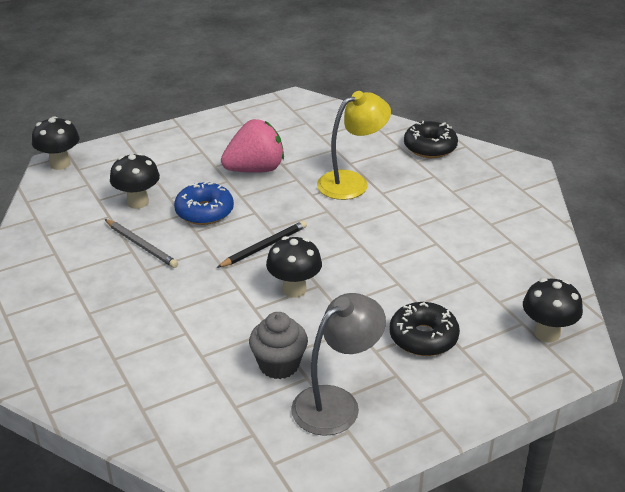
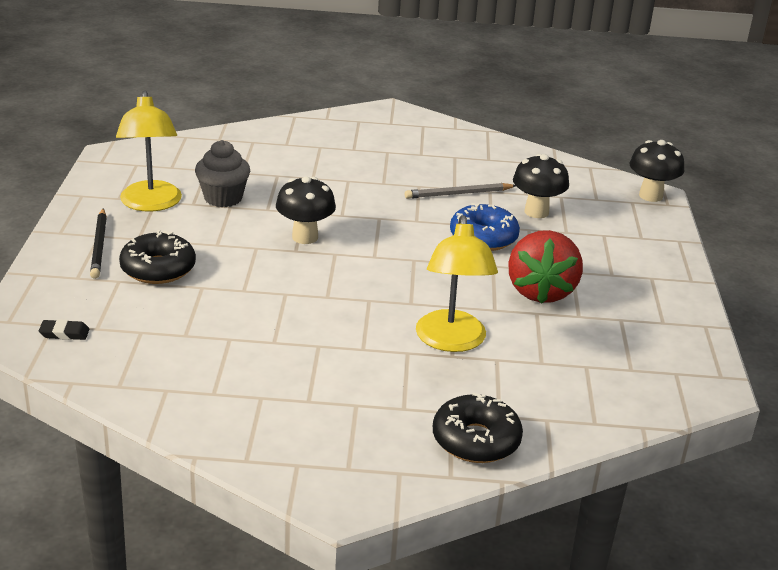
camera: 120 degrees right, 5 degrees down
black pencil [216,221,307,268] -> black pencil moved to [90,208,107,279]
pink strawberry [221,119,284,173] -> red strawberry [508,230,583,304]
grey lamp [291,293,386,436] -> yellow lamp [116,90,182,212]
black mushroom [523,278,583,343] -> black eraser [39,319,89,340]

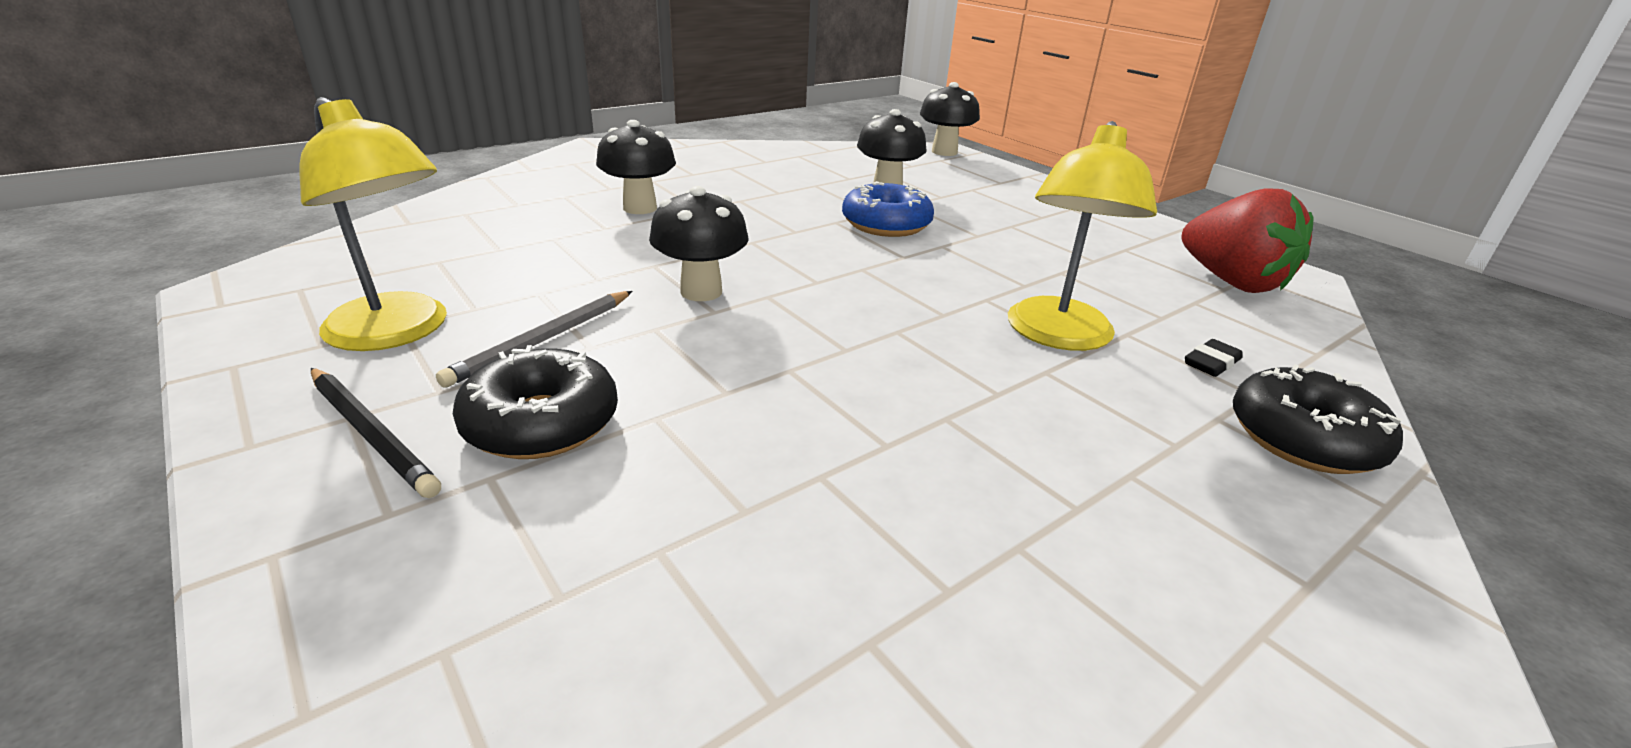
camera: 40 degrees left, 0 degrees up
black eraser [39,319,89,340] -> black eraser moved to [1185,339,1243,377]
grey cupcake [195,140,250,207] -> none
grey pencil [405,183,516,199] -> grey pencil moved to [436,291,633,388]
yellow lamp [416,215,498,352] -> yellow lamp turned 60 degrees clockwise [1008,121,1157,351]
red strawberry [508,230,583,304] -> red strawberry moved to [1182,188,1313,293]
none -> black mushroom [596,120,676,214]

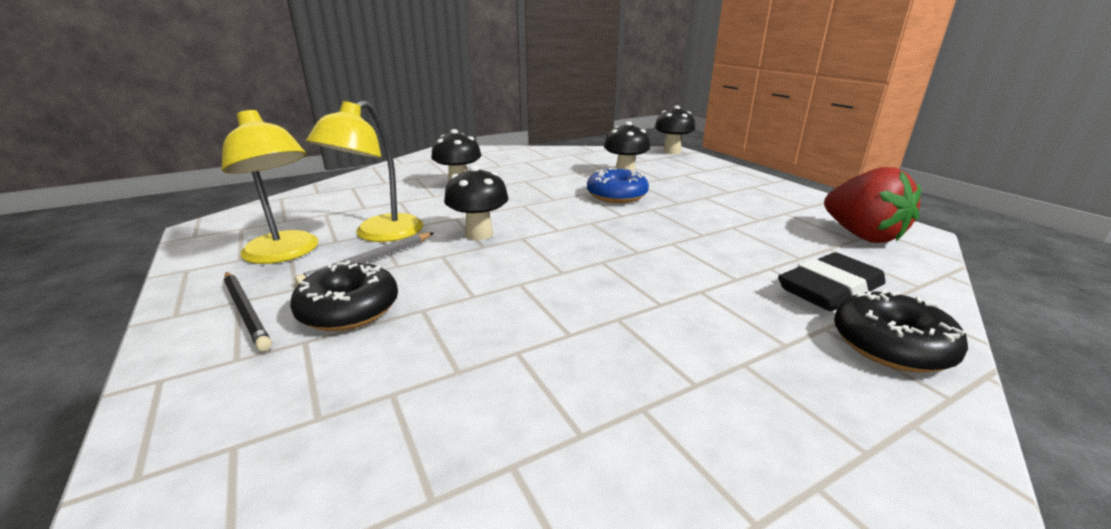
camera: 10 degrees right, 5 degrees down
yellow lamp [1008,121,1157,351] -> yellow lamp moved to [306,101,423,242]
black eraser [1185,339,1243,377] -> black eraser [778,252,886,311], size x2.21

